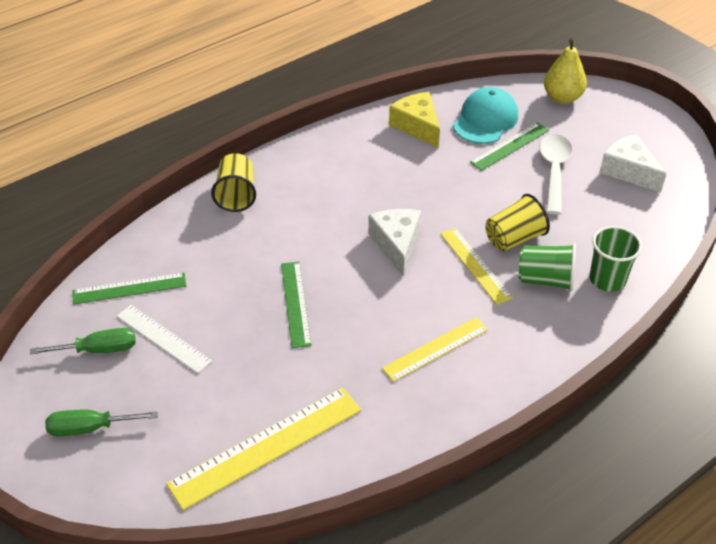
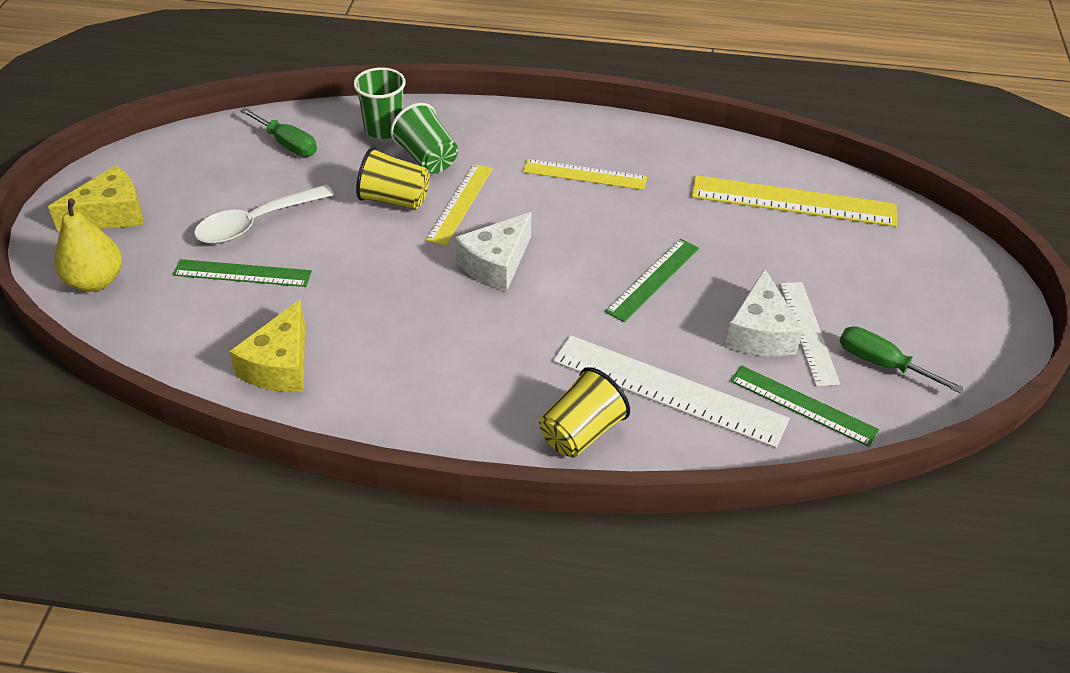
camera: 135 degrees left, 0 degrees up
green screwdriver [45,410,158,436] -> green screwdriver moved to [240,108,317,157]
turquoise cap [453,87,518,144] -> none
white cheese [599,134,666,193] -> white cheese moved to [725,269,803,357]
none -> yellow cheese [48,165,143,232]
none -> white ruler [553,335,790,448]

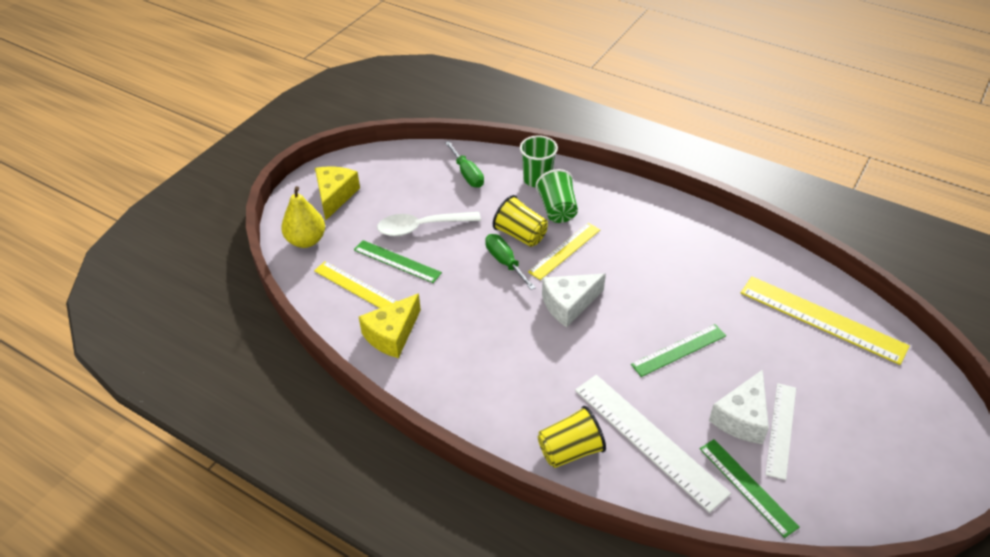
camera: 25 degrees right, 0 degrees up
yellow cheese [48,165,143,232] -> yellow cheese turned 75 degrees counterclockwise [315,166,360,221]
yellow ruler [523,159,647,190] -> yellow ruler moved to [314,261,397,308]
green screwdriver [839,326,964,393] -> green screwdriver moved to [485,234,536,290]

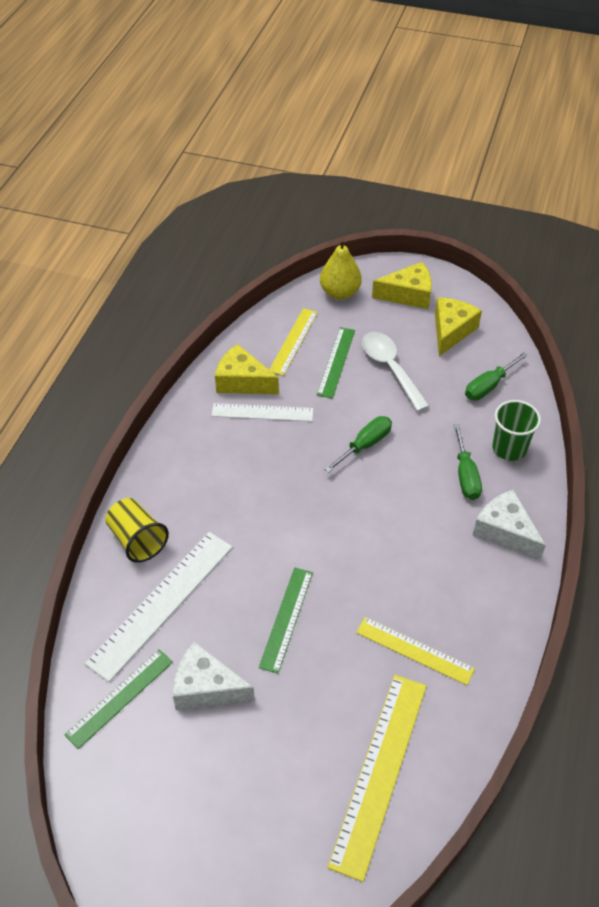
camera: 75 degrees right, 5 degrees up
yellow cup [493,195,548,247] -> none
yellow ruler [528,223,600,280] -> yellow ruler moved to [356,617,475,685]
green cup [536,169,578,223] -> green screwdriver [454,424,482,500]
white cheese [542,274,606,327] -> white cheese moved to [473,490,546,560]
green ruler [631,324,726,377] -> green ruler turned 60 degrees clockwise [259,568,313,673]
white ruler [765,383,796,480] -> white ruler moved to [211,403,313,422]
none -> yellow cheese [435,297,482,356]

